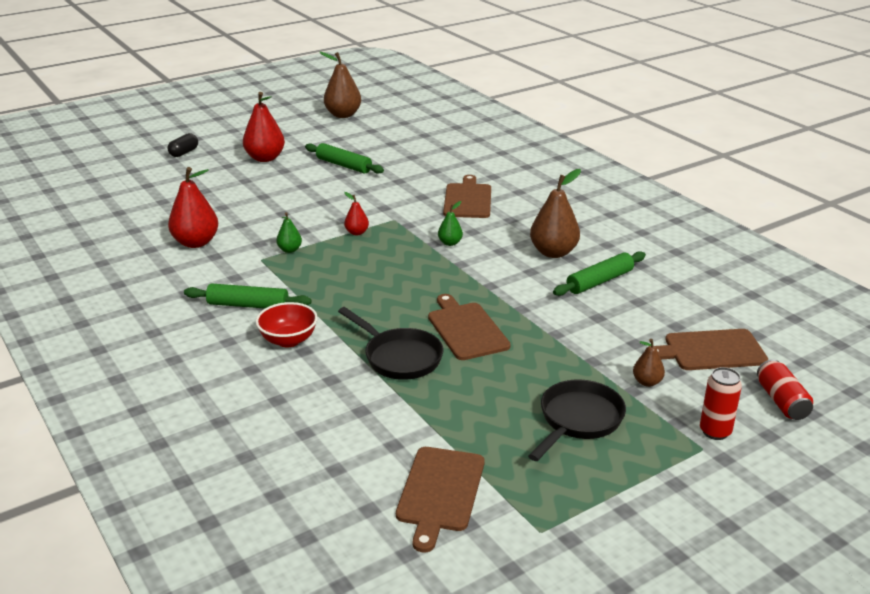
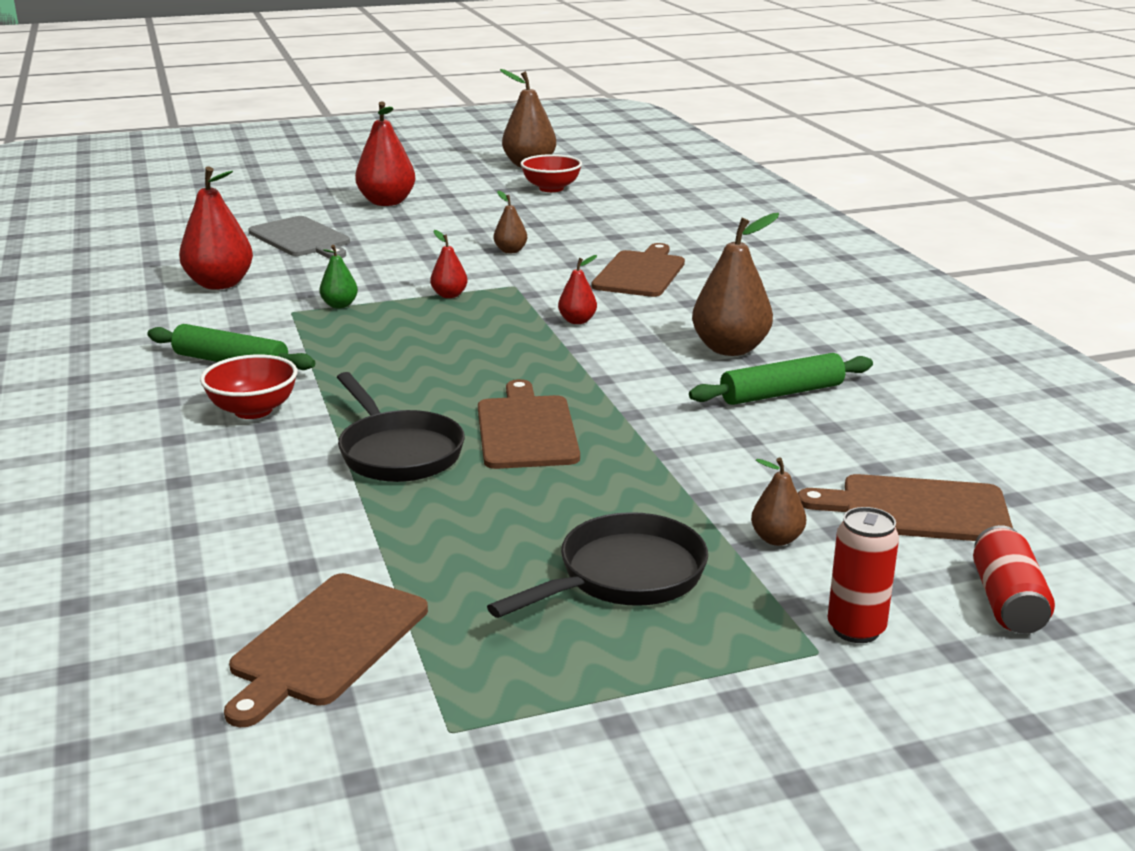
camera: 15 degrees right, 5 degrees down
black capsule [168,133,198,157] -> none
green rolling pin [305,143,384,174] -> none
green pear [438,201,463,246] -> red pear [558,255,597,324]
none -> grey cutting board [248,216,350,259]
none -> brown pear [494,191,527,253]
none -> red bowl [520,154,582,192]

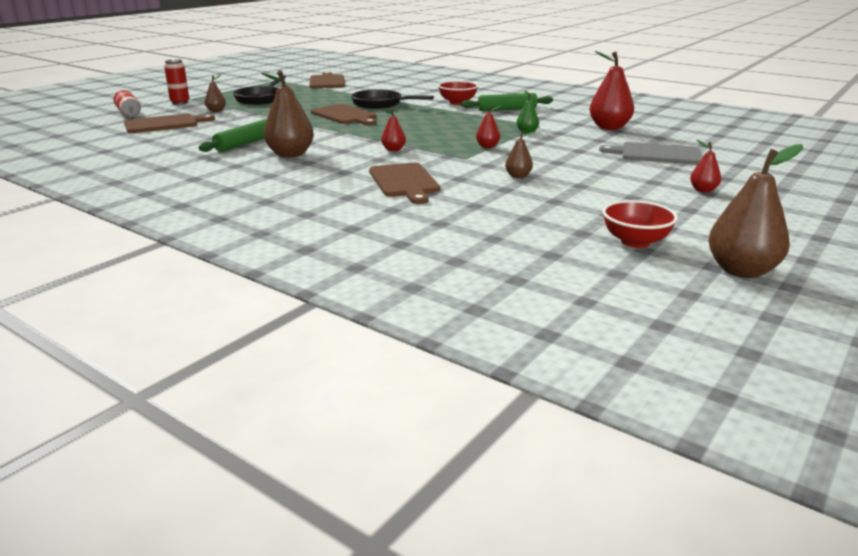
camera: 145 degrees right, 0 degrees up
red pear [355,101,415,206] -> red pear [690,140,721,193], size x0.51

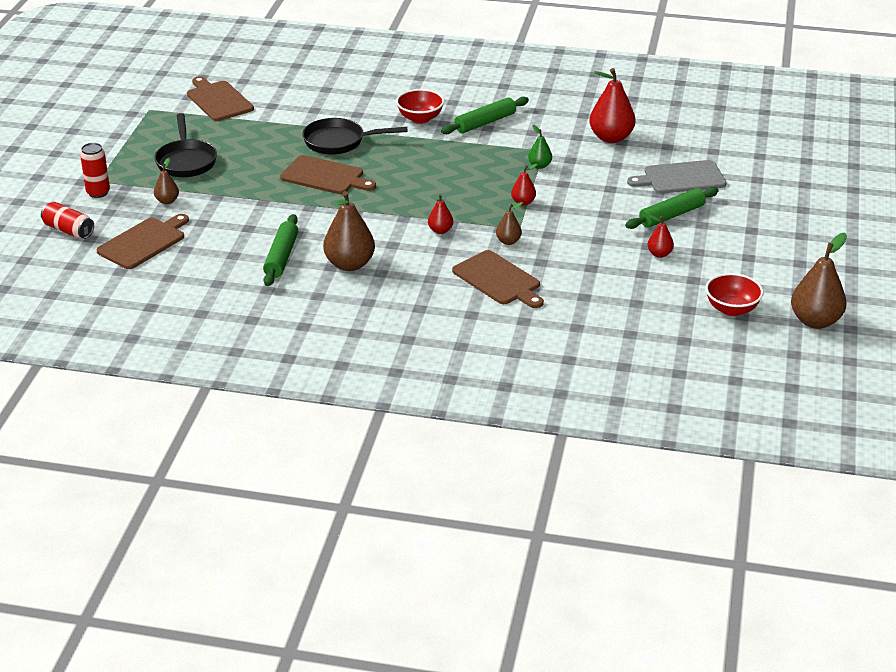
camera: 25 degrees left, 10 degrees up
brown pear [505,131,536,178] -> brown pear moved to [496,202,523,245]
red pear [690,140,721,193] -> red pear moved to [648,215,674,258]
none -> green rolling pin [625,187,719,229]

